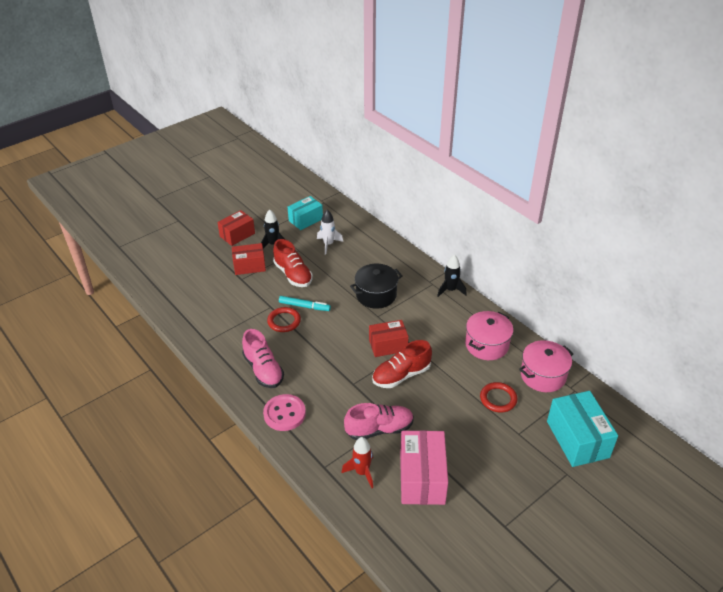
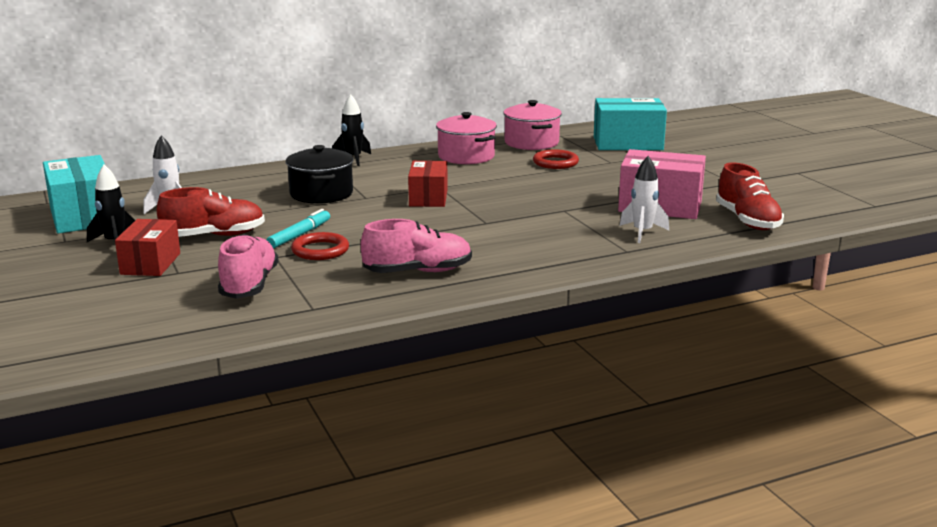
camera: 75 degrees left, 20 degrees down
red box [217,210,255,246] -> none
pink button [263,394,306,431] -> none
turquoise box [288,196,323,230] -> turquoise box [43,155,105,233], size x1.51
red rocket [342,437,373,488] -> white rocket [620,156,669,243]
pink shoe [344,403,414,440] -> pink shoe moved to [218,234,279,299]
red shoe [372,340,432,388] -> red shoe moved to [716,163,784,230]

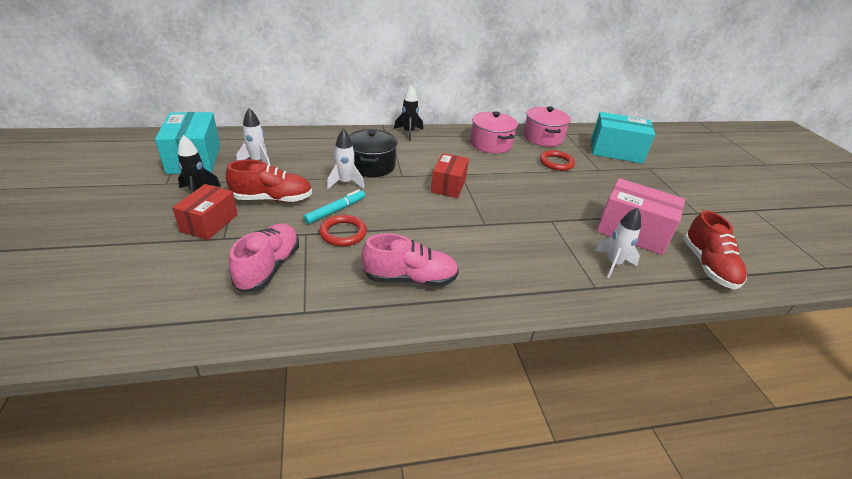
camera: 10 degrees right, 15 degrees up
none -> white rocket [327,129,364,189]

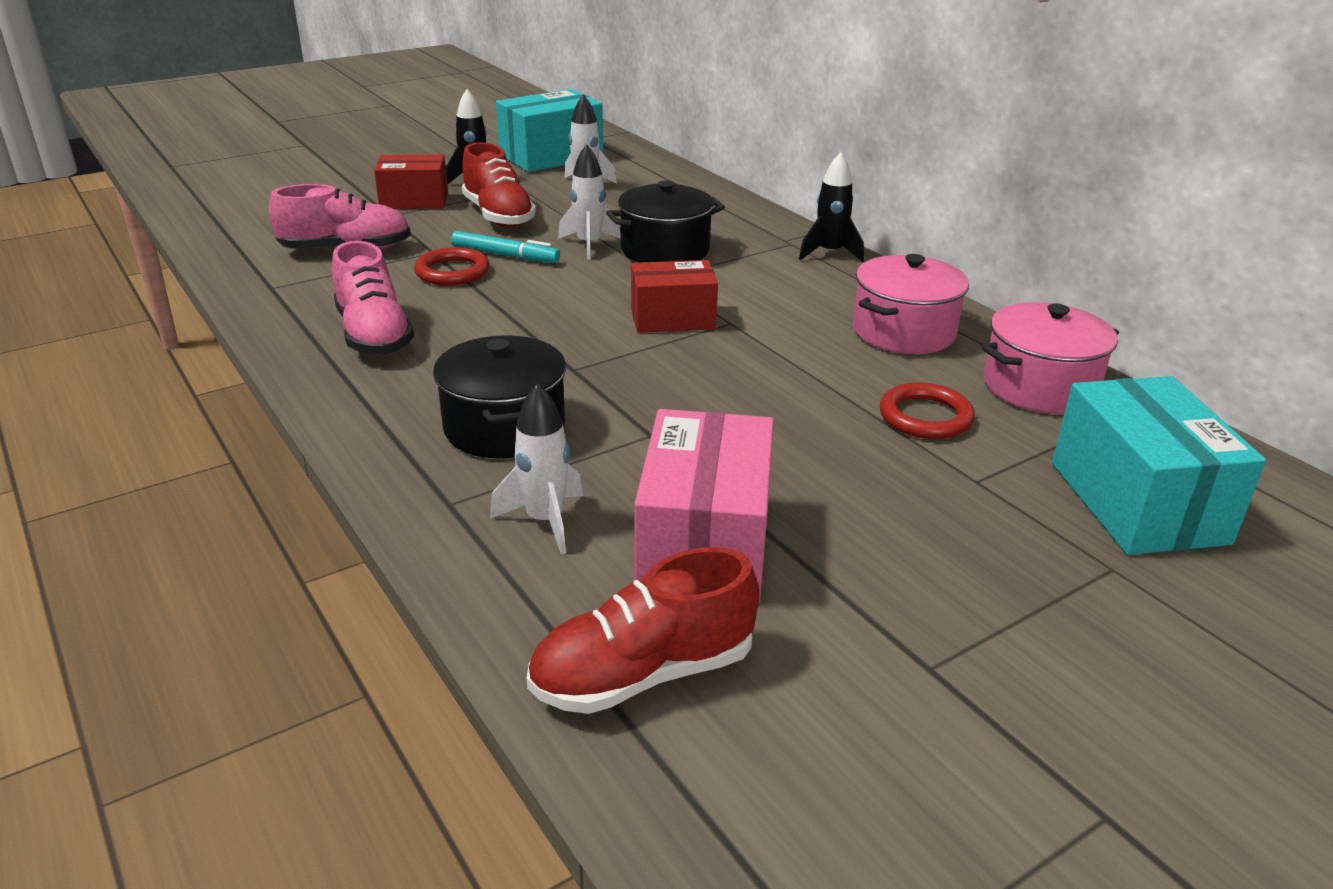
camera: 70 degrees right, 5 degrees down
none -> black pot [433,335,566,458]

